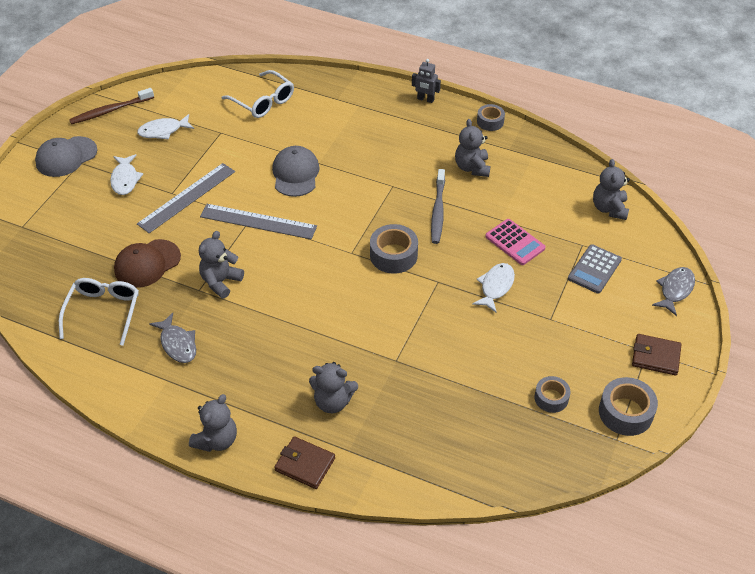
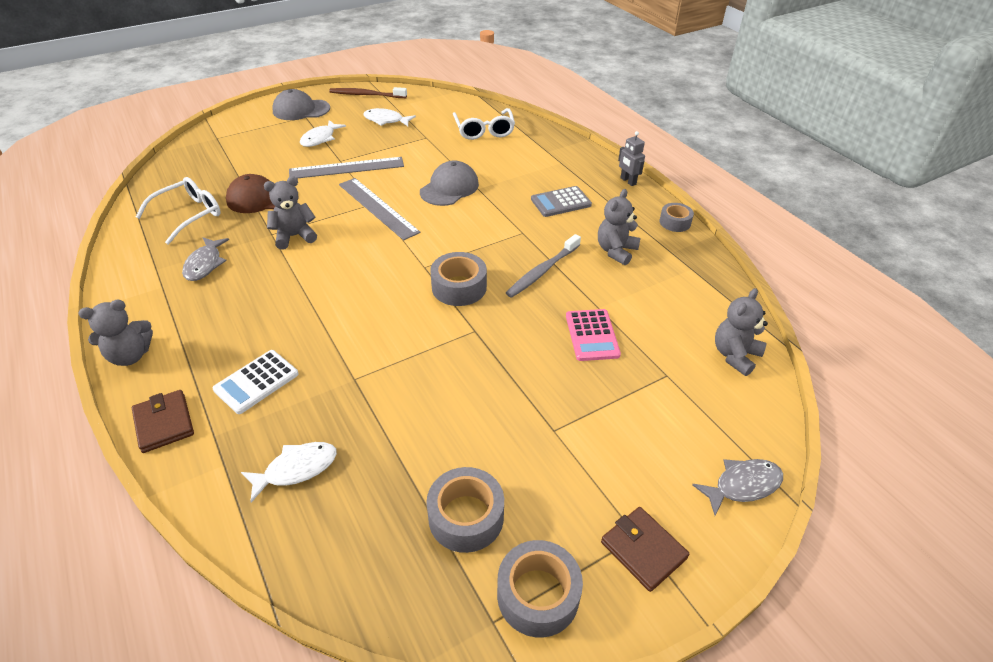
camera: 35 degrees right, 5 degrees down
grey teddy bear [309,362,358,413] -> white calculator [212,350,299,414]
white fish [472,263,515,313] -> white fish moved to [241,442,337,502]
grey tape [534,376,571,413] -> grey tape [426,467,504,553], size x1.57
grey calculator [568,244,622,294] -> grey calculator moved to [531,186,592,217]

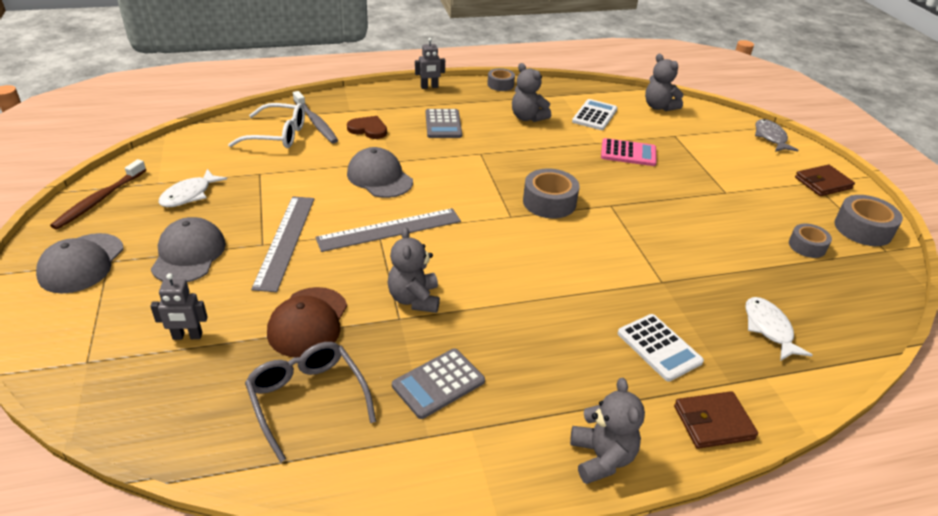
camera: 75 degrees left, 5 degrees down
white glasses [136,177,221,245] -> grey glasses [245,342,376,463]
grey fish [182,237,229,281] -> grey calculator [392,348,485,419]
white fish [300,120,346,147] -> grey cap [151,217,226,282]
grey tape [426,467,504,553] -> grey tape [789,223,832,258], size x0.64
grey toothbrush [506,234,581,298] -> grey toothbrush moved to [293,91,338,143]
none -> grey robot [150,273,208,340]
none -> brown heart [347,116,387,139]
none -> white calculator [572,99,618,130]

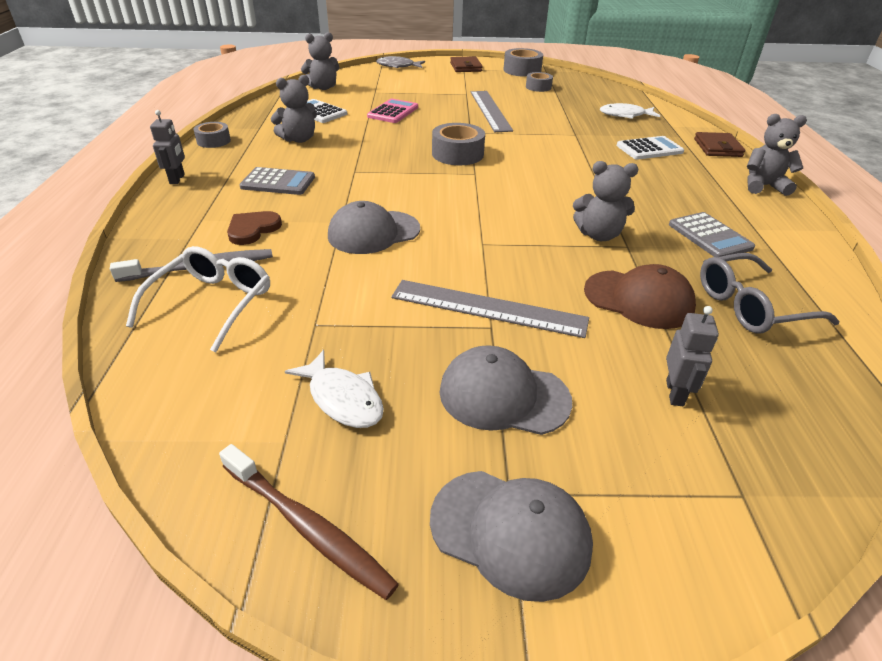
camera: 75 degrees left, 0 degrees up
grey ruler [315,208,461,252] -> grey ruler moved to [471,91,513,132]

